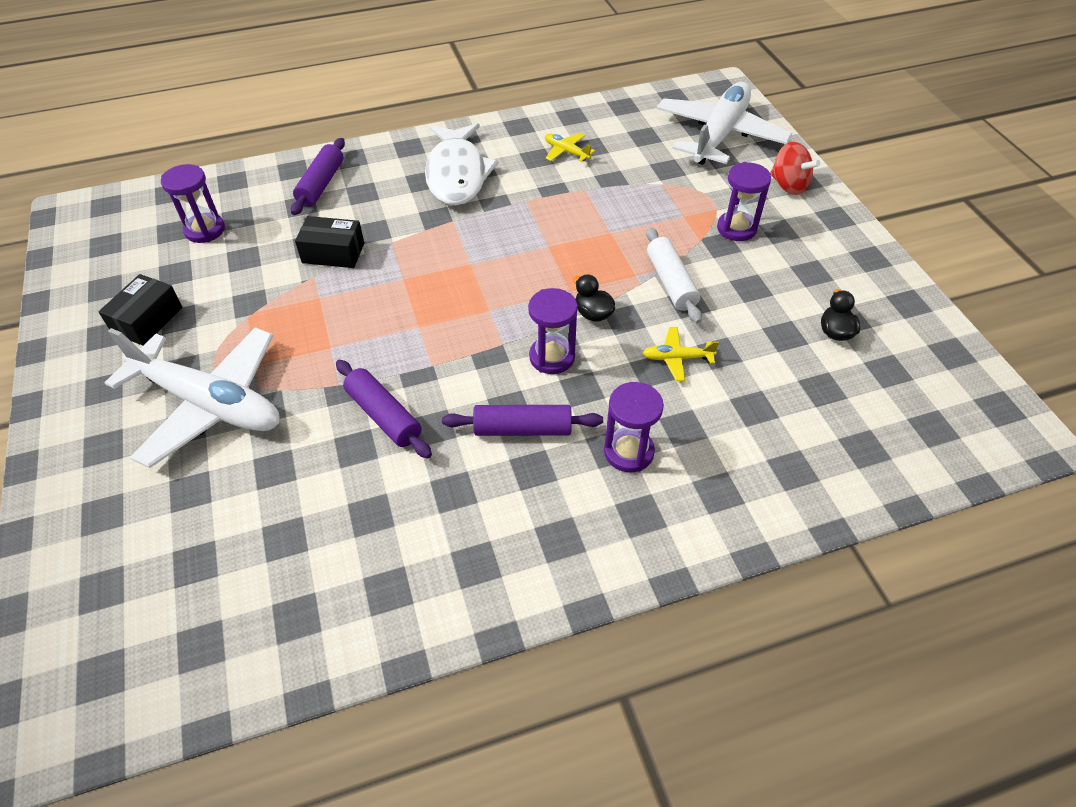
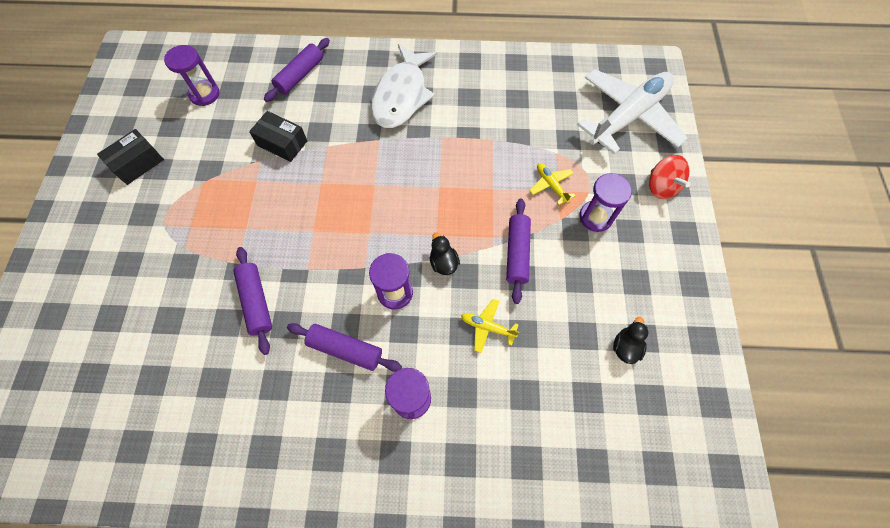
camera: 20 degrees right, 15 degrees up
white plane [105,327,280,468] -> none
yellow plane [545,133,595,162] -> yellow plane moved to [529,163,575,205]
white rolling pin [646,227,702,324] -> purple rolling pin [506,199,531,304]

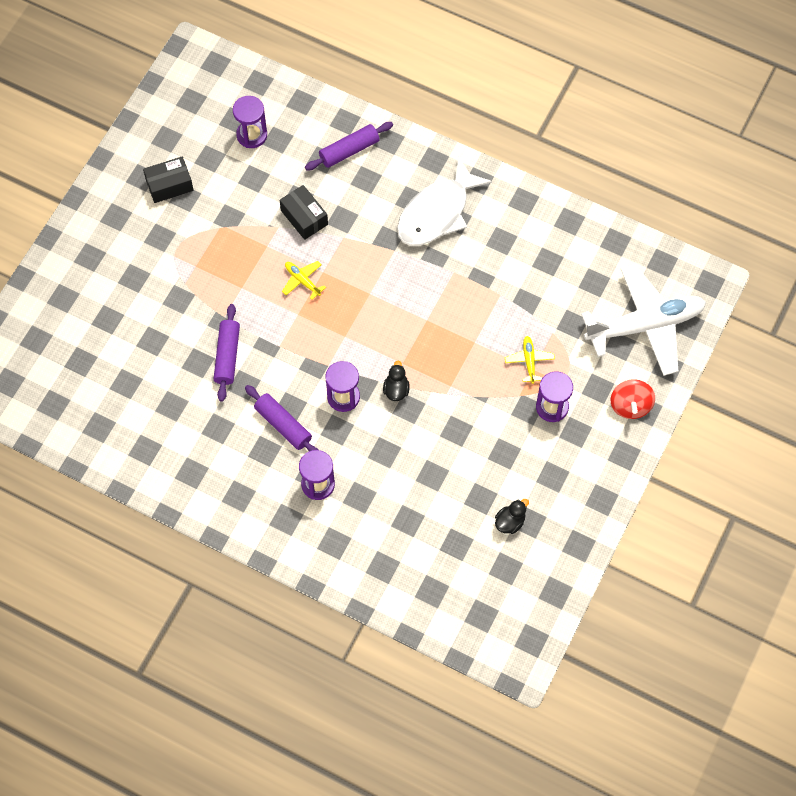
camera: 25 degrees right, 0 degrees up
yellow plane [461,299,519,353] -> yellow plane moved to [282,261,326,300]
purple rolling pin [506,199,531,304] -> none

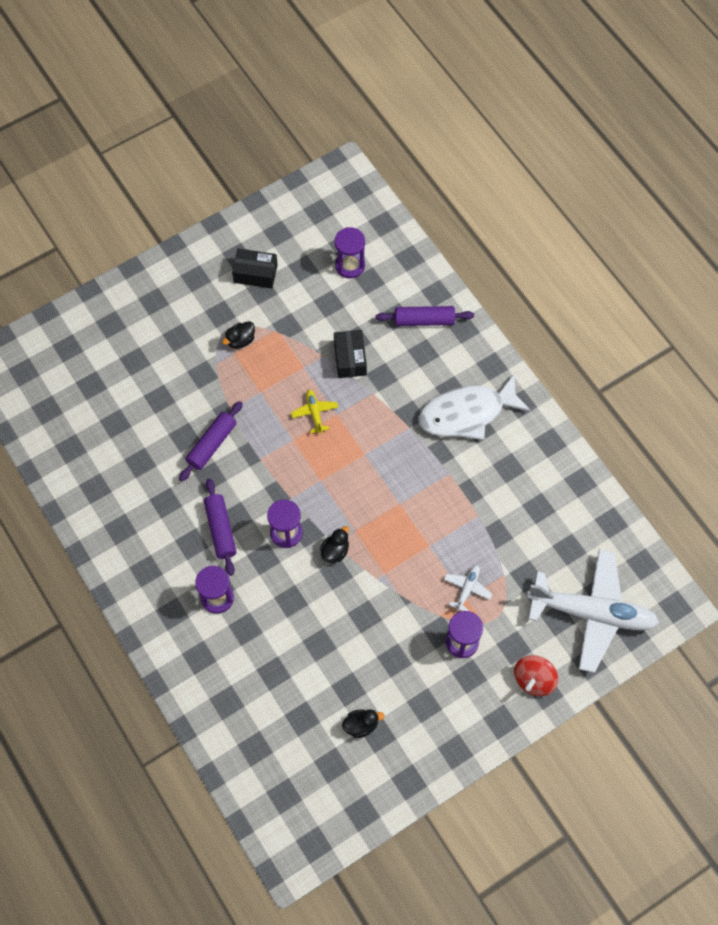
camera: 30 degrees right, 0 degrees up
yellow plane [505,336,555,384] -> white plane [444,565,492,611]
none -> black duck [222,321,255,349]

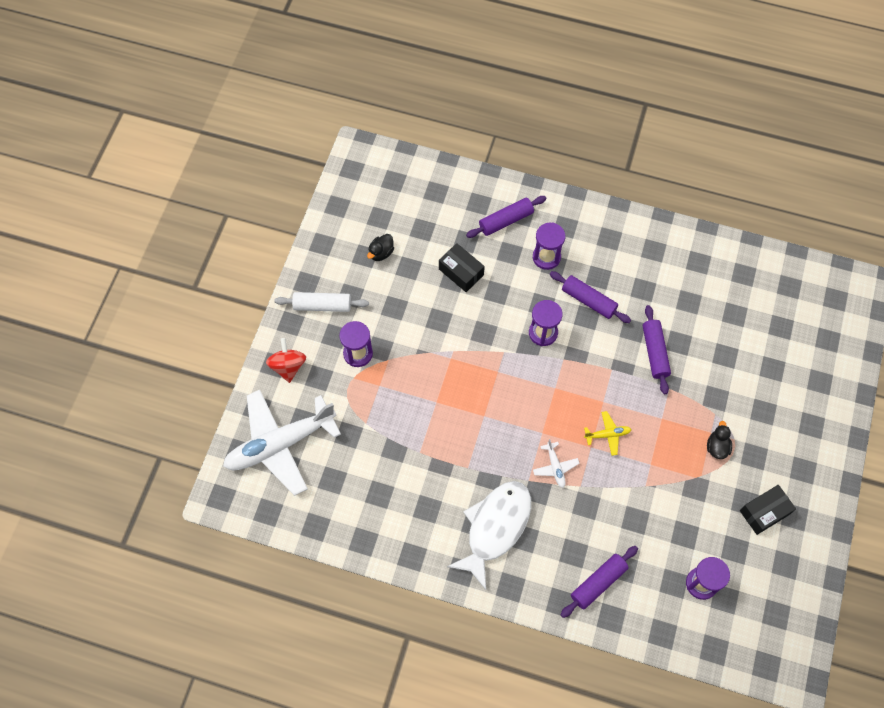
camera: 140 degrees right, 0 degrees up
yellow plane [291,390,338,434] -> yellow plane turned 45 degrees counterclockwise [584,411,632,456]
black duck [320,526,350,563] -> none
black box [334,330,367,378] -> black box moved to [439,243,485,292]
white plane [444,565,492,611] -> white plane moved to [533,439,580,488]
none -> white rolling pin [274,292,369,312]
none -> purple rolling pin [466,196,546,238]

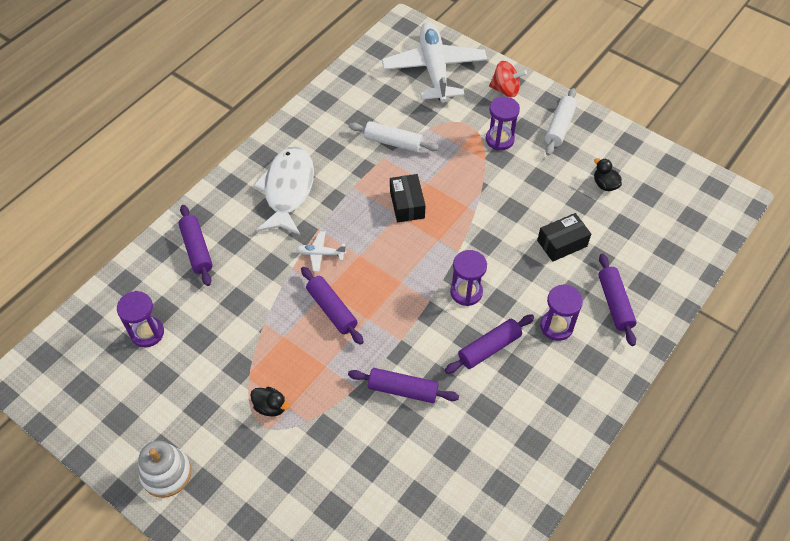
camera: 110 degrees right, 10 degrees down
white fish [447,481,531,590] -> white fish turned 135 degrees counterclockwise [253,147,314,235]
yellow plane [584,411,632,456] -> purple rolling pin [301,267,364,345]
black box [740,485,796,535] -> black box moved to [390,174,426,222]
none -> white stacking toy [138,441,191,498]
none -> white rolling pin [349,121,439,152]

